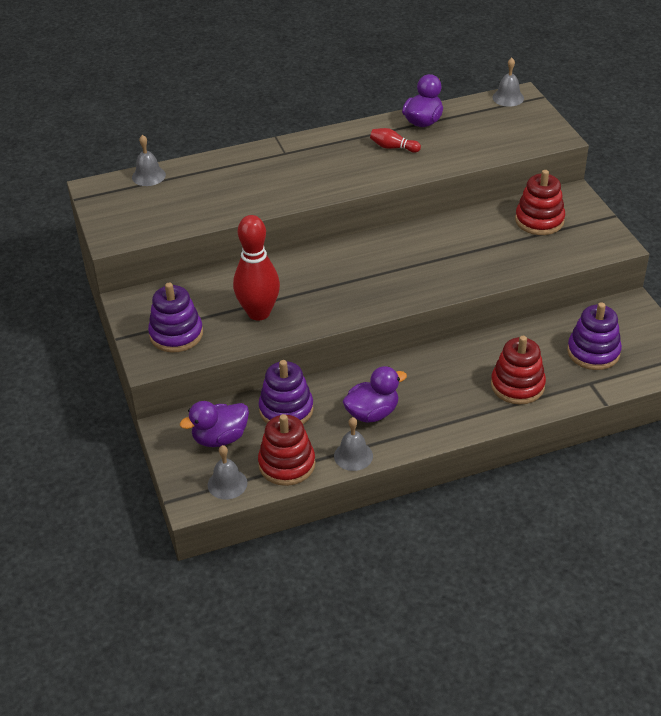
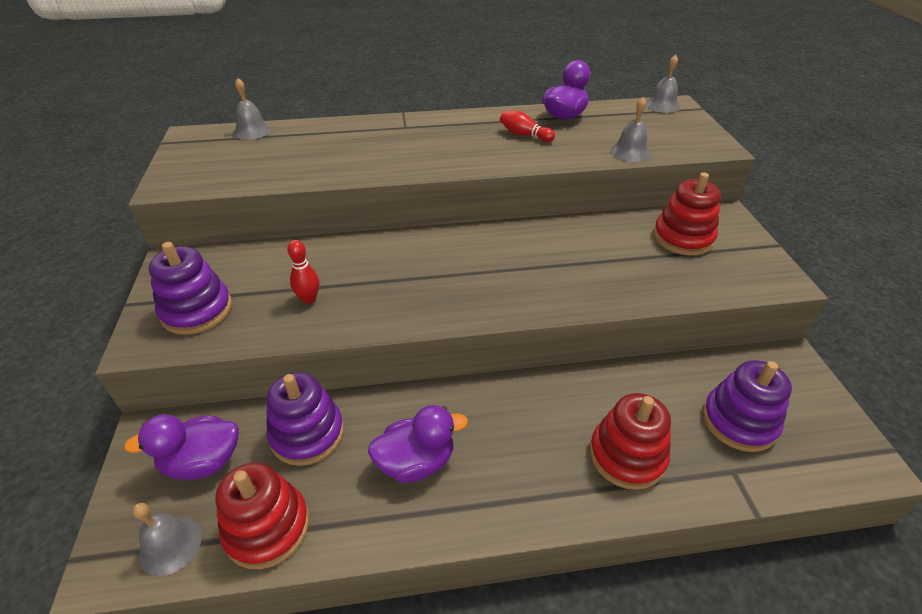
camera: 10 degrees right, 0 degrees up
red bowling pin [233,215,280,321] -> red bowling pin [287,240,319,304], size x0.48
grey bell [334,417,373,471] -> grey bell moved to [611,97,650,162]

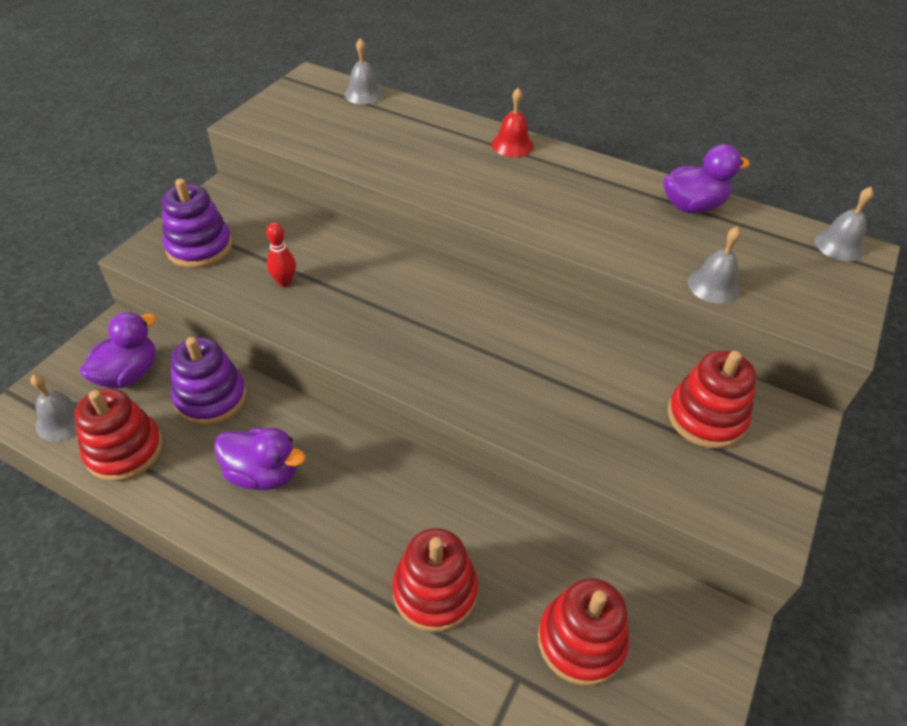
camera: 35 degrees right, 5 degrees up
purple duck [124,414,239,480] -> purple duck turned 105 degrees clockwise [80,312,157,389]
red bowling pin [500,111,555,142] -> none
purple stacking toy [702,360,792,452] -> red stacking toy [538,578,629,686]
none -> red bell [491,88,534,157]

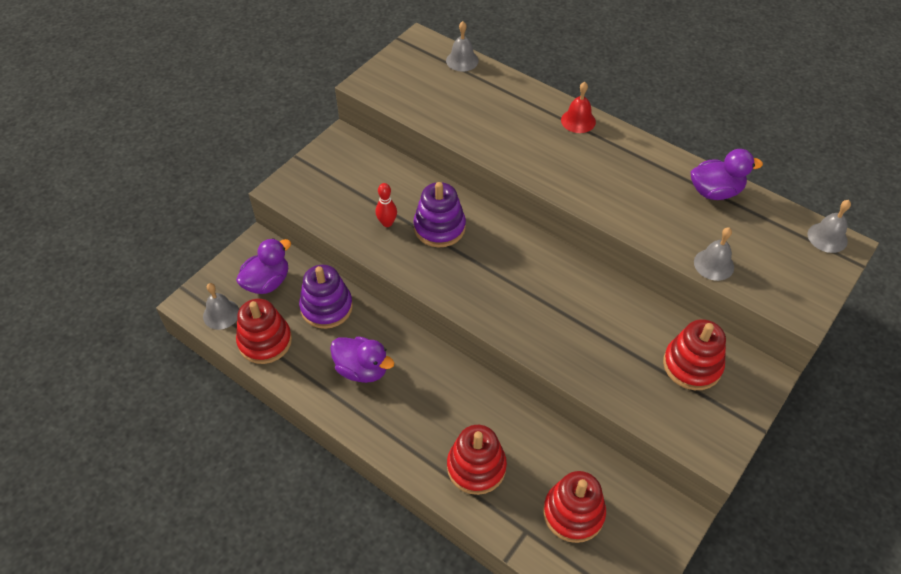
camera: 10 degrees right, 5 degrees up
purple stacking toy [162,179,232,268] -> purple stacking toy moved to [413,182,466,247]

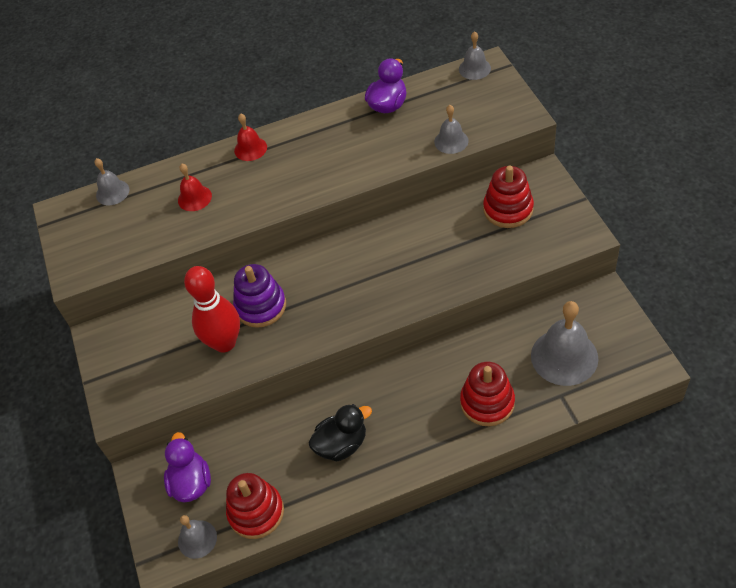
camera: 50 degrees left, 0 degrees up
purple stacking toy [299,265,353,329] -> none
purple duck [330,336,394,383] -> black duck [308,404,372,462]
red bowling pin [376,183,397,227] -> red bowling pin [184,266,240,353], size x2.09
red stacking toy [543,471,606,543] -> grey bell [531,301,598,386]
none -> red bell [178,164,212,211]

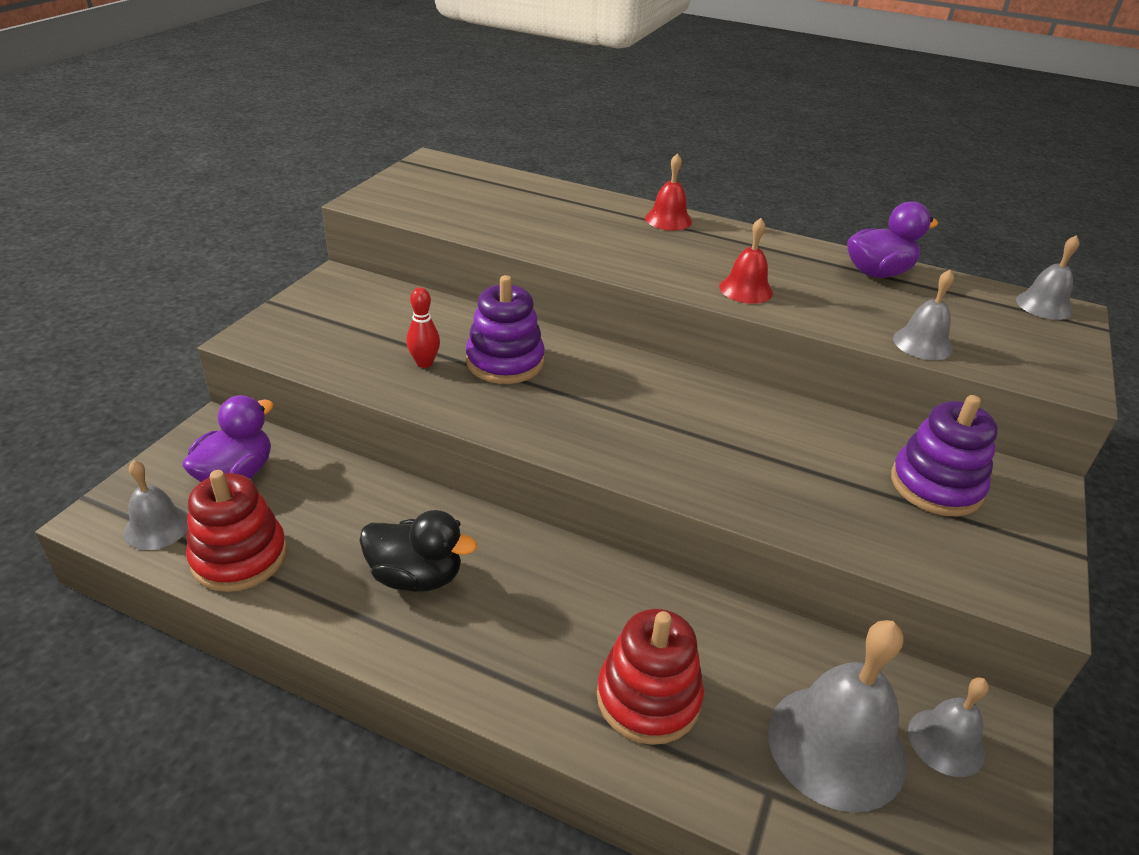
camera: 35 degrees right, 15 degrees down
grey bell [94,158,129,205] -> grey bell moved to [908,678,989,777]
red bell [178,164,212,211] -> red bell moved to [719,218,773,304]
red bowling pin [184,266,240,353] -> red bowling pin [406,287,440,368], size x0.48
red stacking toy [483,166,534,228] -> purple stacking toy [891,395,998,517]

